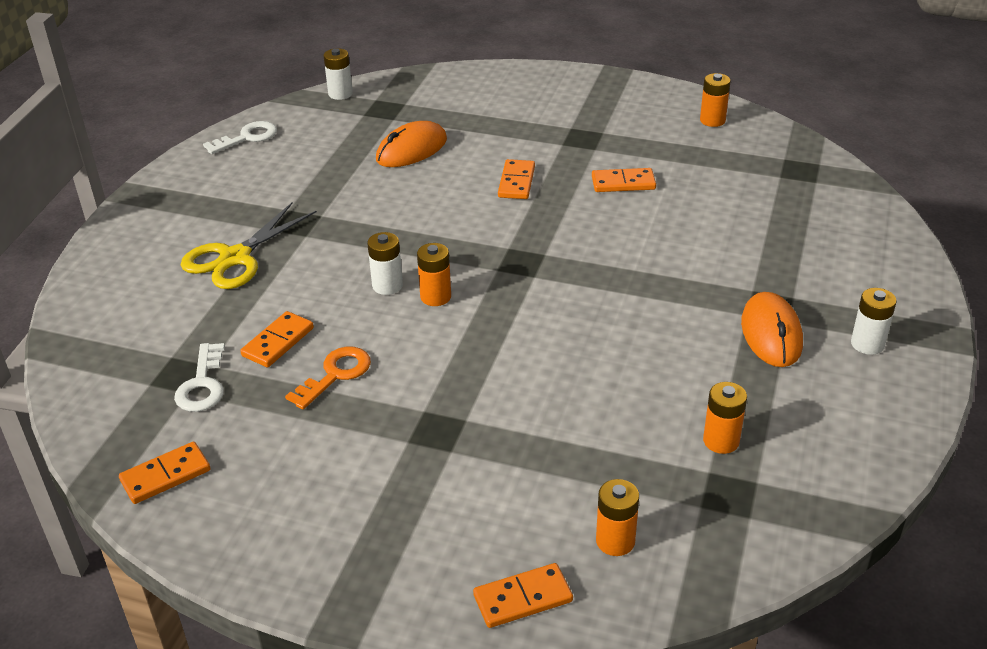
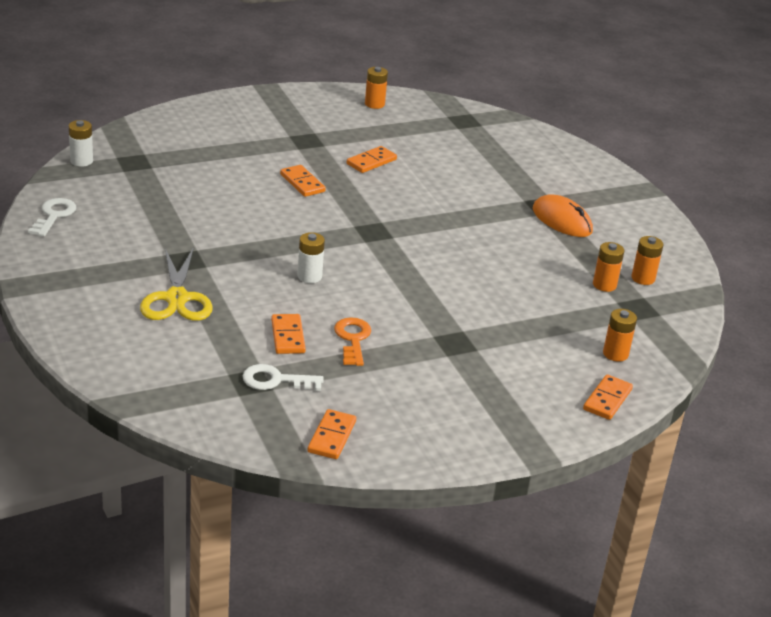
camera: 45 degrees left, 5 degrees down
white key [174,343,225,412] -> white key turned 135 degrees clockwise [243,364,324,391]
orange mouse [376,121,447,167] -> none
orange battery [417,243,451,306] -> orange battery moved to [631,236,663,285]
white battery [851,288,897,355] -> none

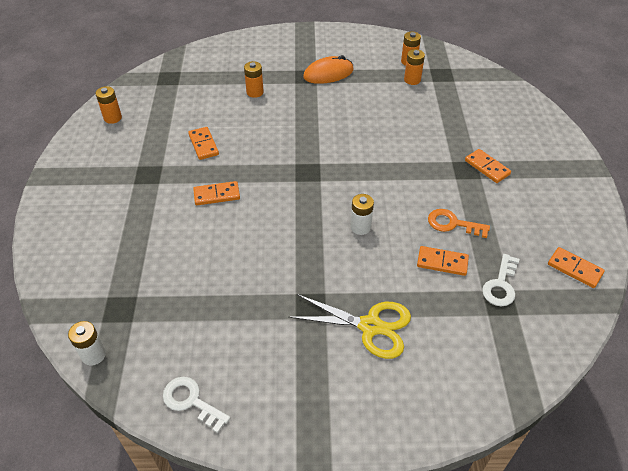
camera: 65 degrees left, 15 degrees up
orange domino [583,374,633,420] -> orange domino moved to [465,149,511,183]
orange battery [603,309,637,362] -> orange battery moved to [244,61,264,98]

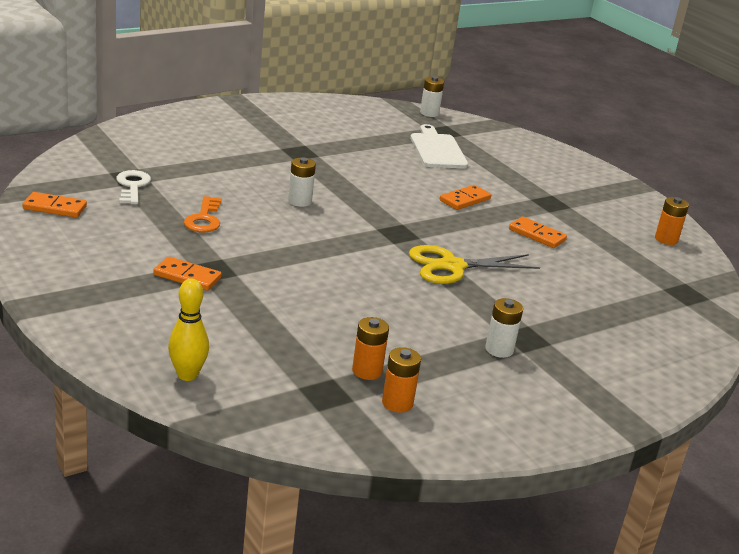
camera: 145 degrees right, 20 degrees down
white key [163,377,230,433] -> none
orange battery [244,61,264,98] -> none
yellow scissors [288,294,411,359] -> yellow scissors moved to [409,245,540,284]
orange mouse [303,55,354,84] -> white battery [485,298,523,358]
orange domino [417,246,469,276] -> none
orange key [428,209,490,238] -> orange key turned 105 degrees clockwise [184,196,221,233]
none -> yellow bowling pin [168,278,209,381]
none -> white cutting board [410,124,468,168]

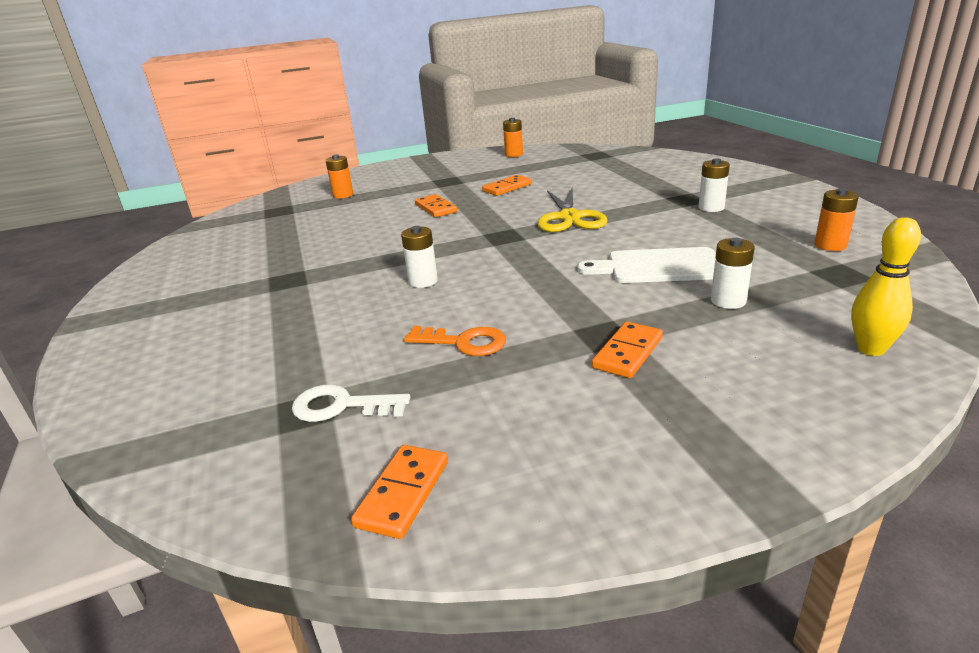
camera: 70 degrees left, 0 degrees up
orange battery [352,317,389,380] -> orange battery moved to [325,154,353,199]
white cutting board [410,124,468,168] -> white cutting board moved to [578,247,716,283]
white battery [420,76,444,117] -> white battery moved to [711,238,755,309]

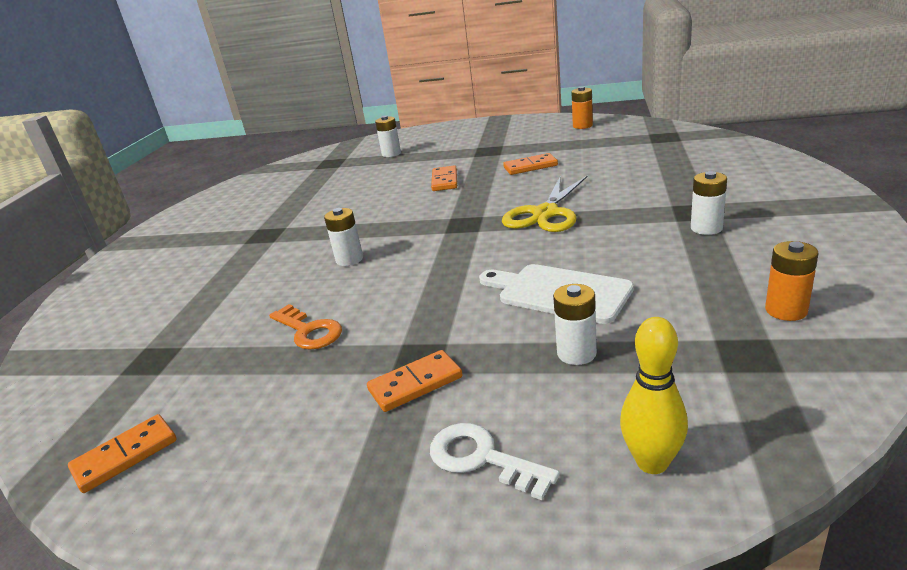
camera: 30 degrees right, 0 degrees up
white key [292,384,410,422] -> white key moved to [430,423,560,500]
orange battery [325,154,353,199] -> white battery [375,115,401,157]

